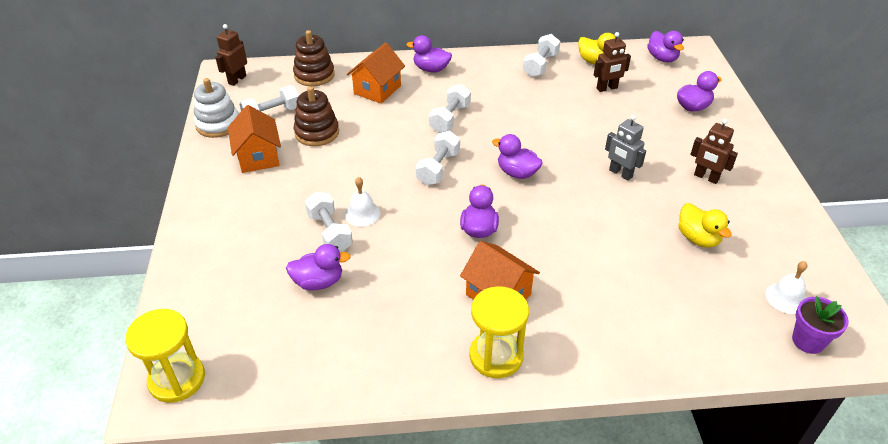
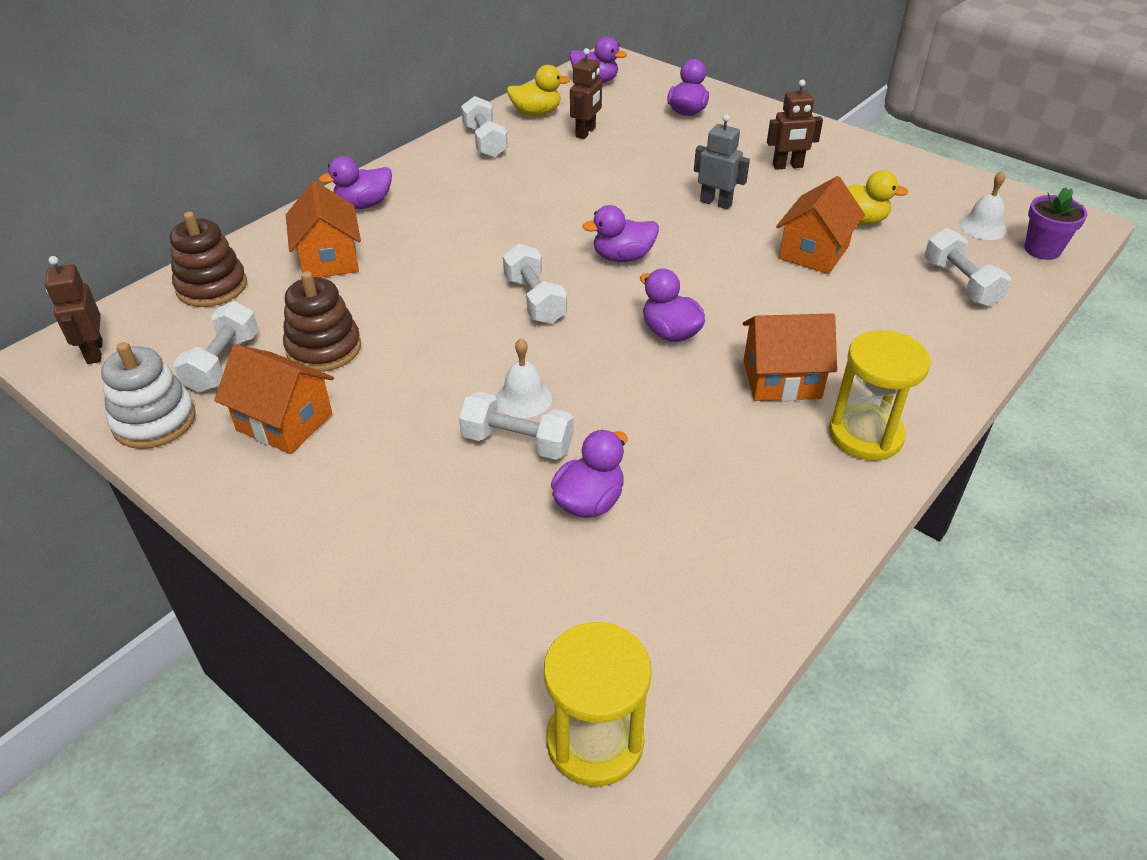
camera: 45 degrees left, 0 degrees up
white dumbbell [429,84,471,133] -> white dumbbell moved to [924,228,1011,307]
grey robot [605,115,646,181] -> grey robot turned 150 degrees counterclockwise [694,114,750,209]
none -> orange house [776,176,865,274]

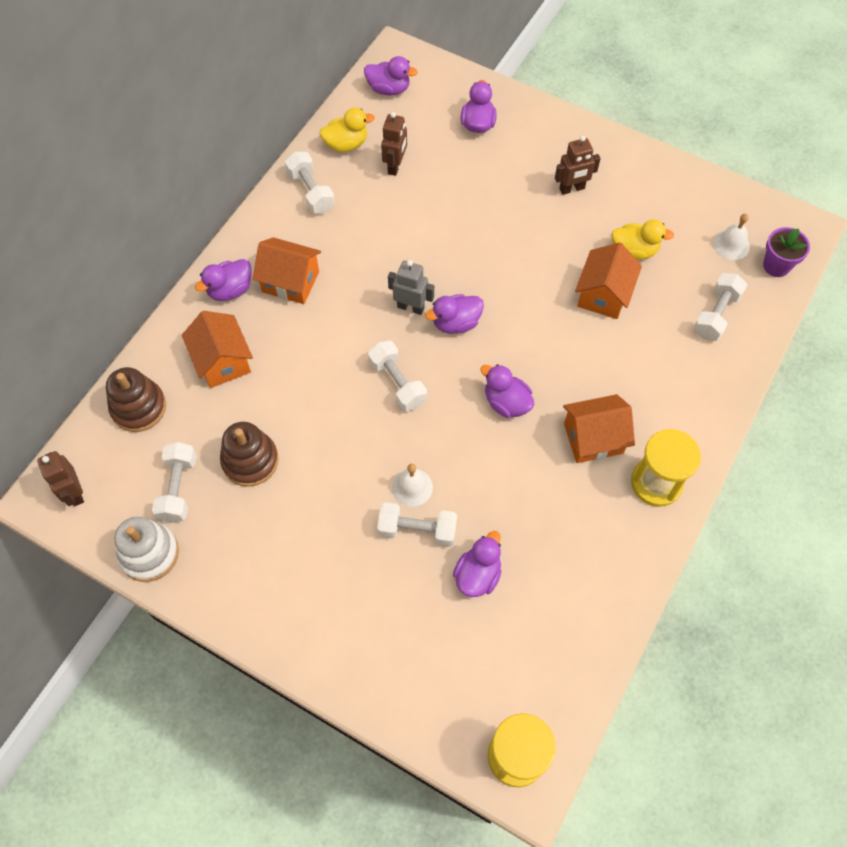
camera: 10 degrees left, 20 degrees up
orange house [214,344,334,454] -> orange house moved to [253,237,321,304]
grey robot [694,114,750,209] -> grey robot moved to [388,260,434,315]
white dumbbell [924,228,1011,307] -> white dumbbell turned 60 degrees clockwise [694,273,747,341]

